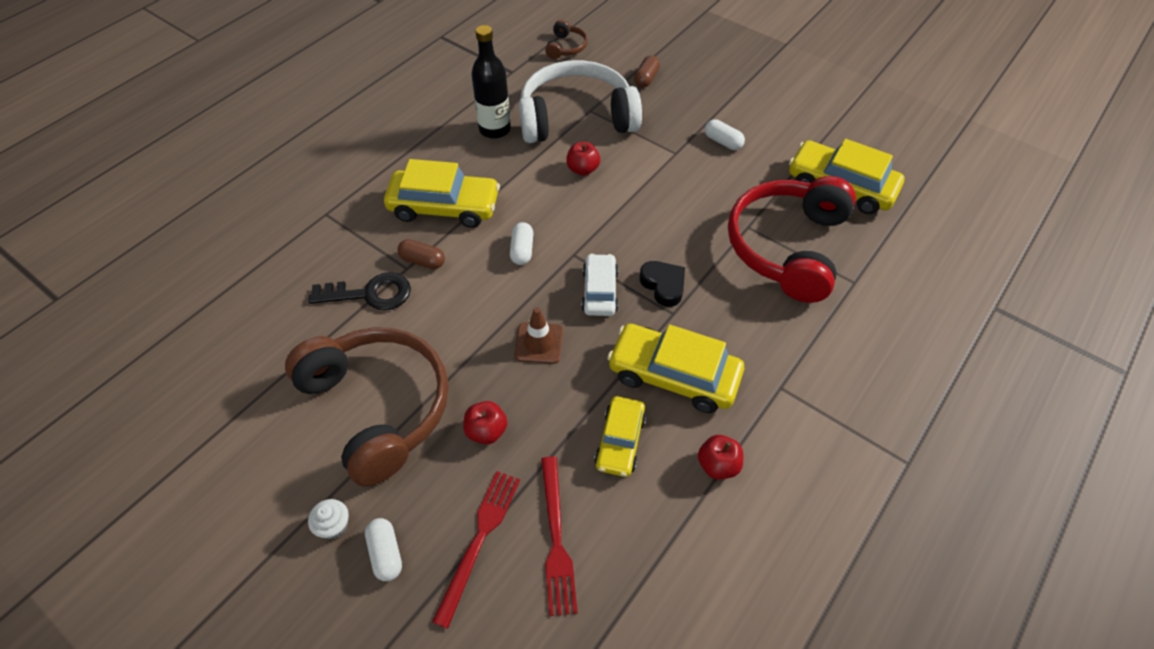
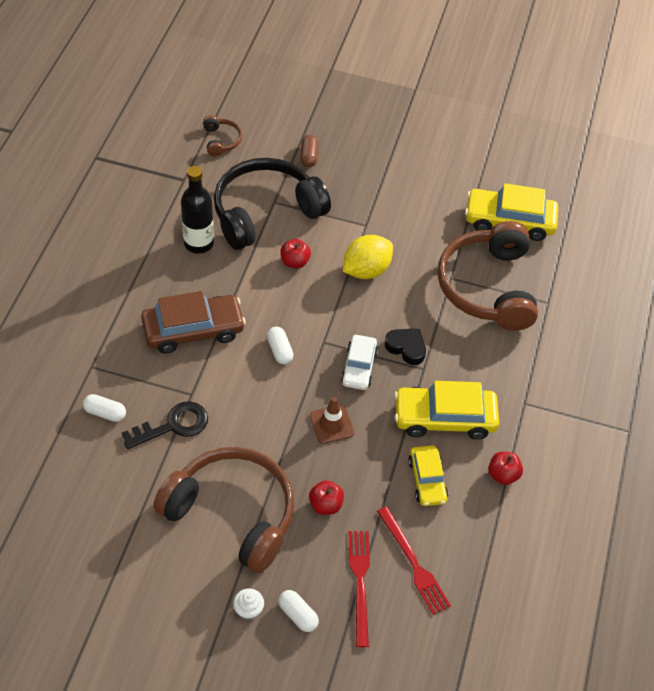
camera: 25 degrees left, 0 degrees up
yellow car [384,159,500,228] -> brown car [141,291,246,354]
brown capsule [397,239,445,269] -> none
white headphones [519,60,642,143] -> black headphones [214,158,331,250]
white car [581,253,618,316] -> white car turned 150 degrees counterclockwise [341,335,378,390]
white capsule [705,119,745,150] -> white capsule moved to [83,394,126,422]
red headphones [728,176,856,303] -> brown headphones [438,221,538,331]
none -> yellow lemon [343,235,393,279]

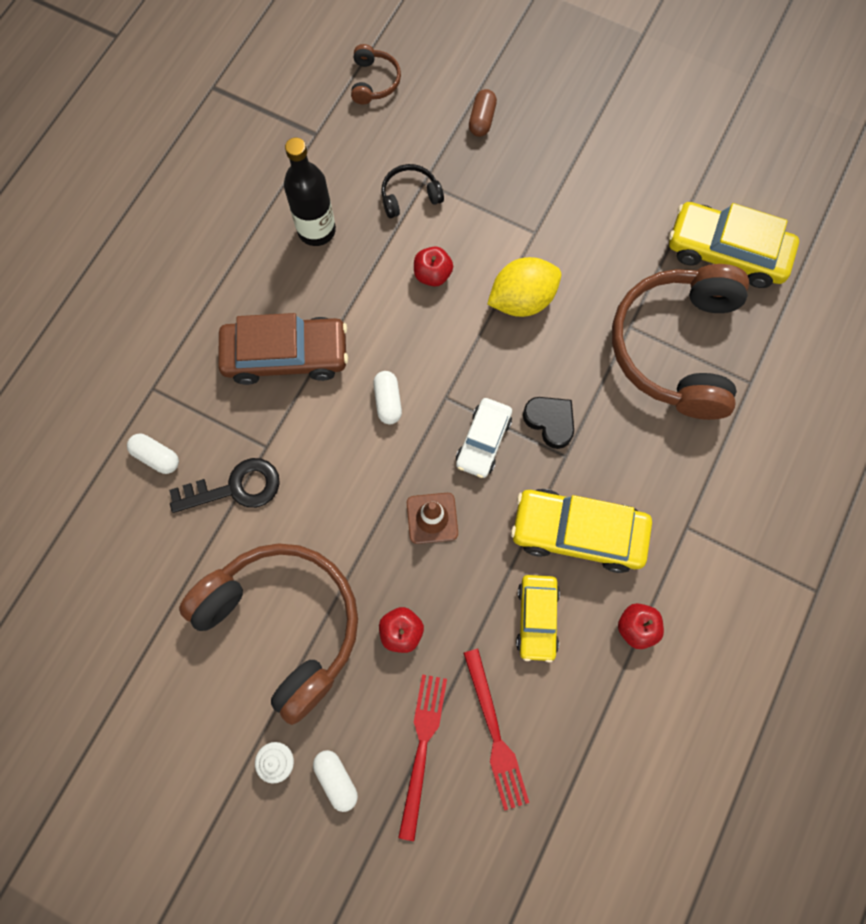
camera: 15 degrees right, 20 degrees up
black headphones [214,158,331,250] -> black headphones [381,164,444,218], size x0.42

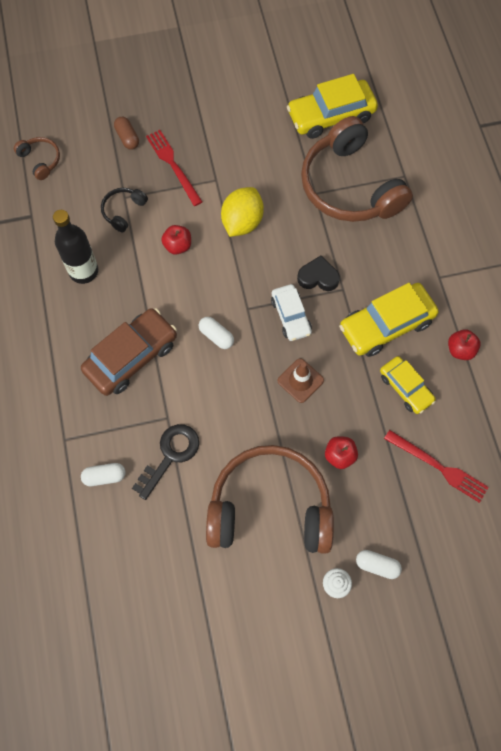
camera: 40 degrees left, 5 degrees down
red fork [398,674,447,841] -> red fork moved to [146,130,203,206]

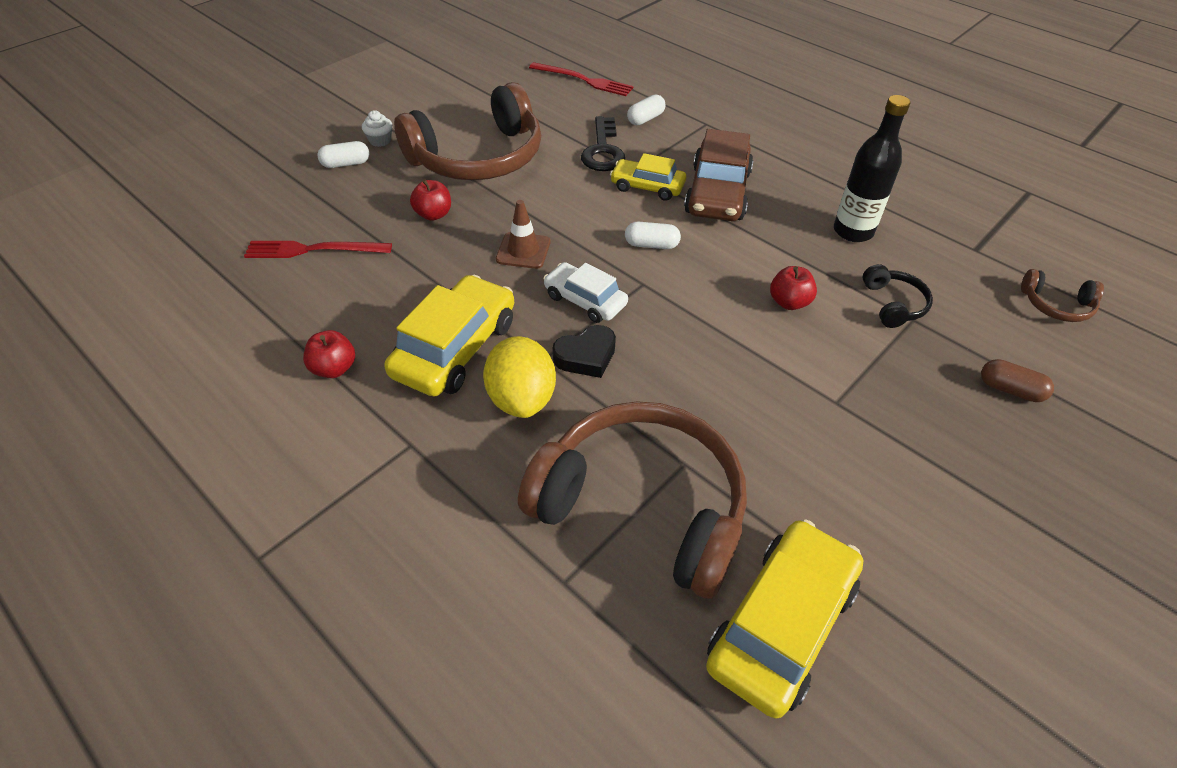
camera: 145 degrees right, 20 degrees down
red fork [146,130,203,206] -> red fork moved to [529,62,634,96]
yellow lemon [221,187,264,237] -> yellow lemon moved to [483,336,556,418]
yellow car [380,356,436,414] -> yellow car moved to [610,153,686,201]

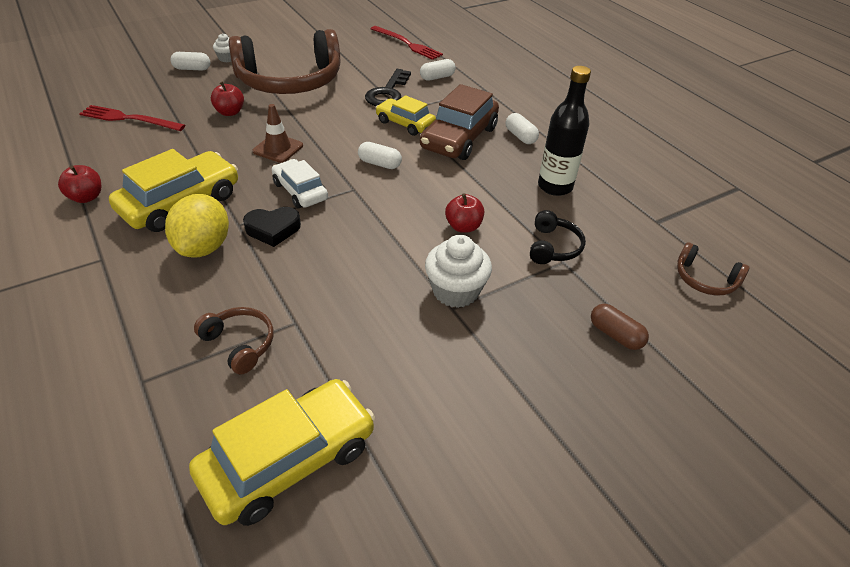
camera: 15 degrees right, 5 degrees down
brown headphones [518,401,747,599] -> brown headphones [194,307,274,375], size x0.42
none -> white cupcake [425,235,492,308]
none -> white capsule [506,113,539,144]

